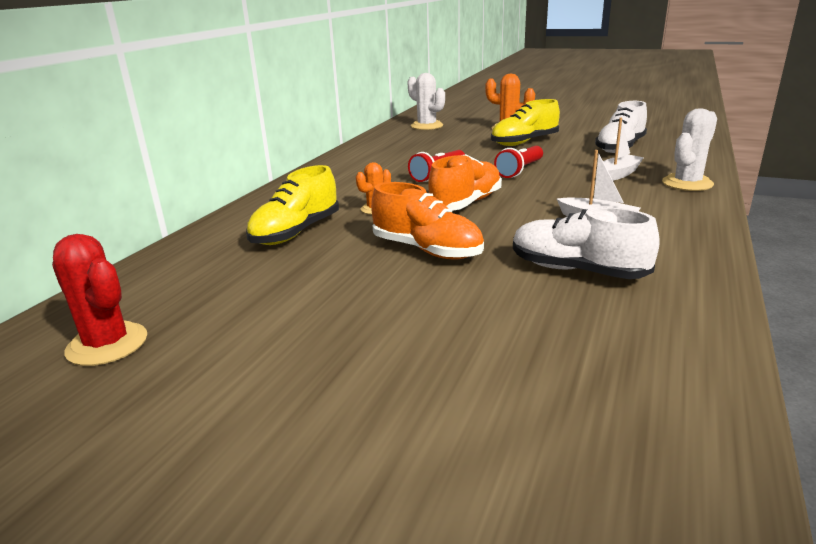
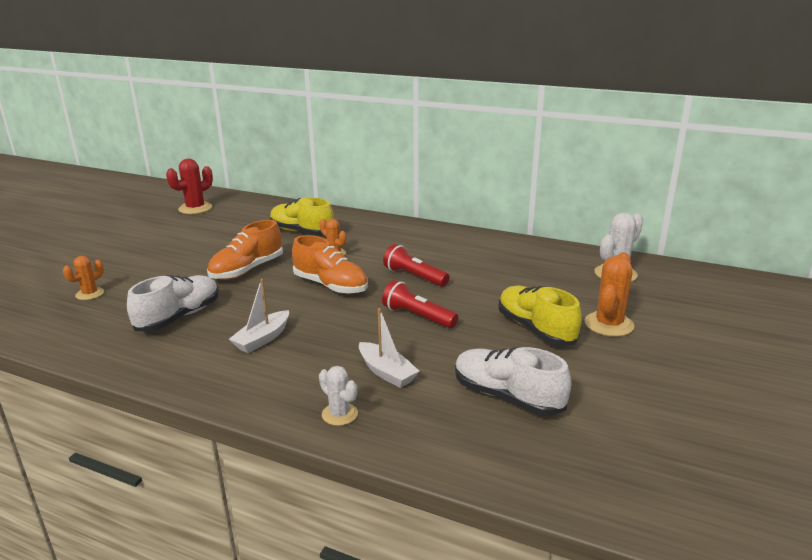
camera: 90 degrees right, 0 degrees up
white cactus [662,108,717,191] -> white cactus [319,366,358,426], size x0.61
none -> orange cactus [63,256,104,300]

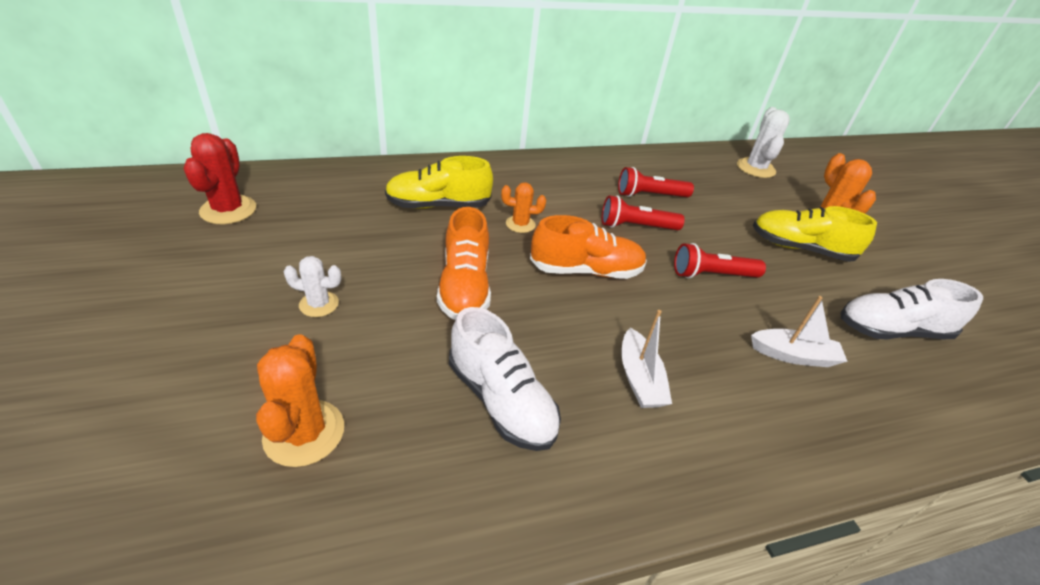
camera: 45 degrees left, 15 degrees up
orange cactus [63,256,104,300] -> orange cactus [256,334,344,467], size x1.63
white shoe [127,275,219,332] -> white shoe turned 150 degrees clockwise [449,307,561,451]
white cactus [319,366,358,426] -> white cactus moved to [284,256,342,317]
none -> red flashlight [618,167,694,197]

